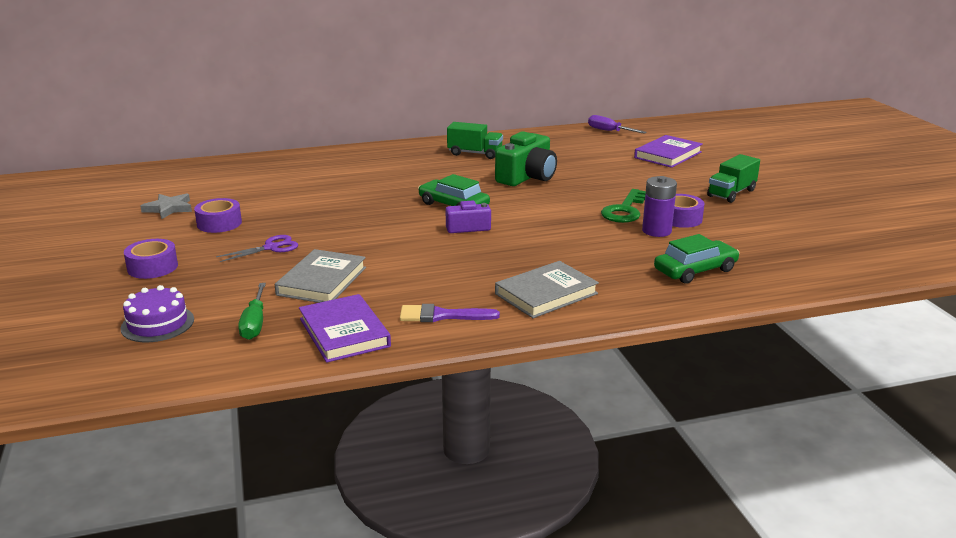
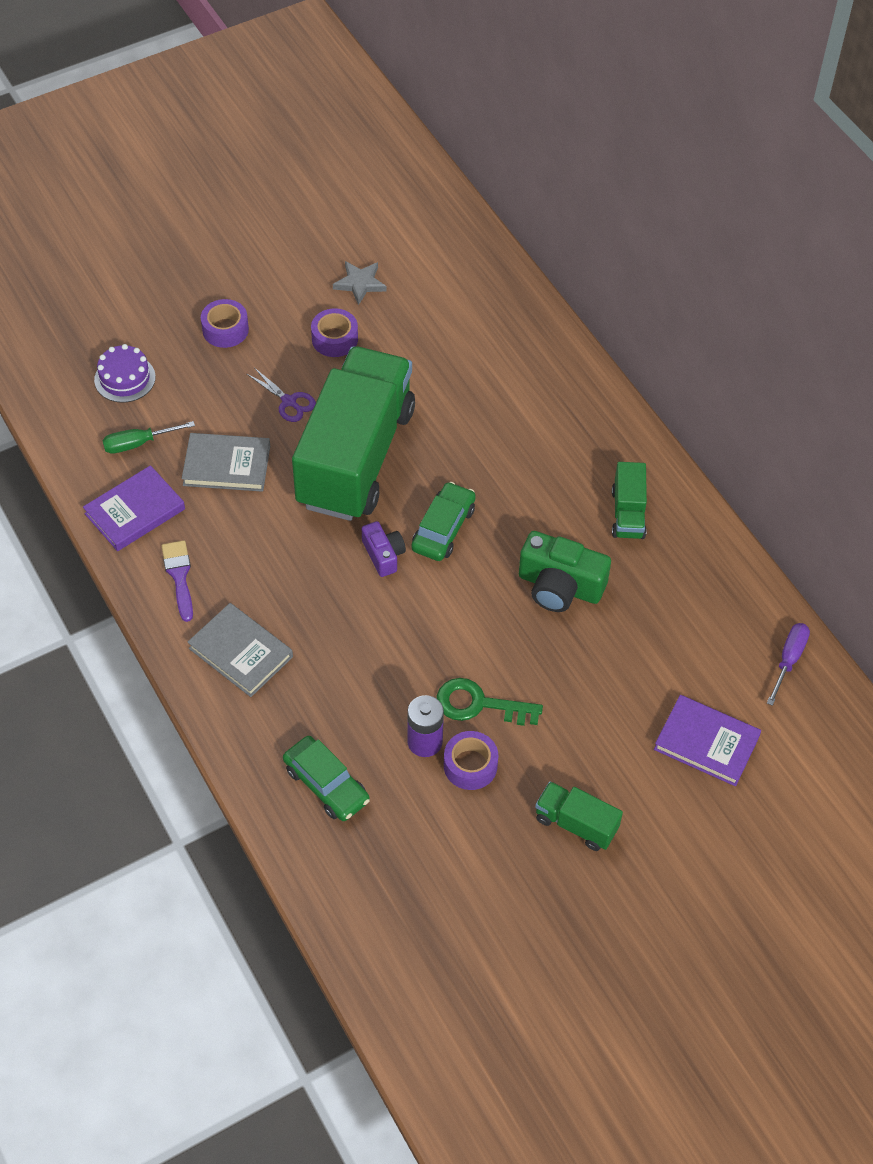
camera: 75 degrees right, 30 degrees up
none -> green truck [292,346,415,521]

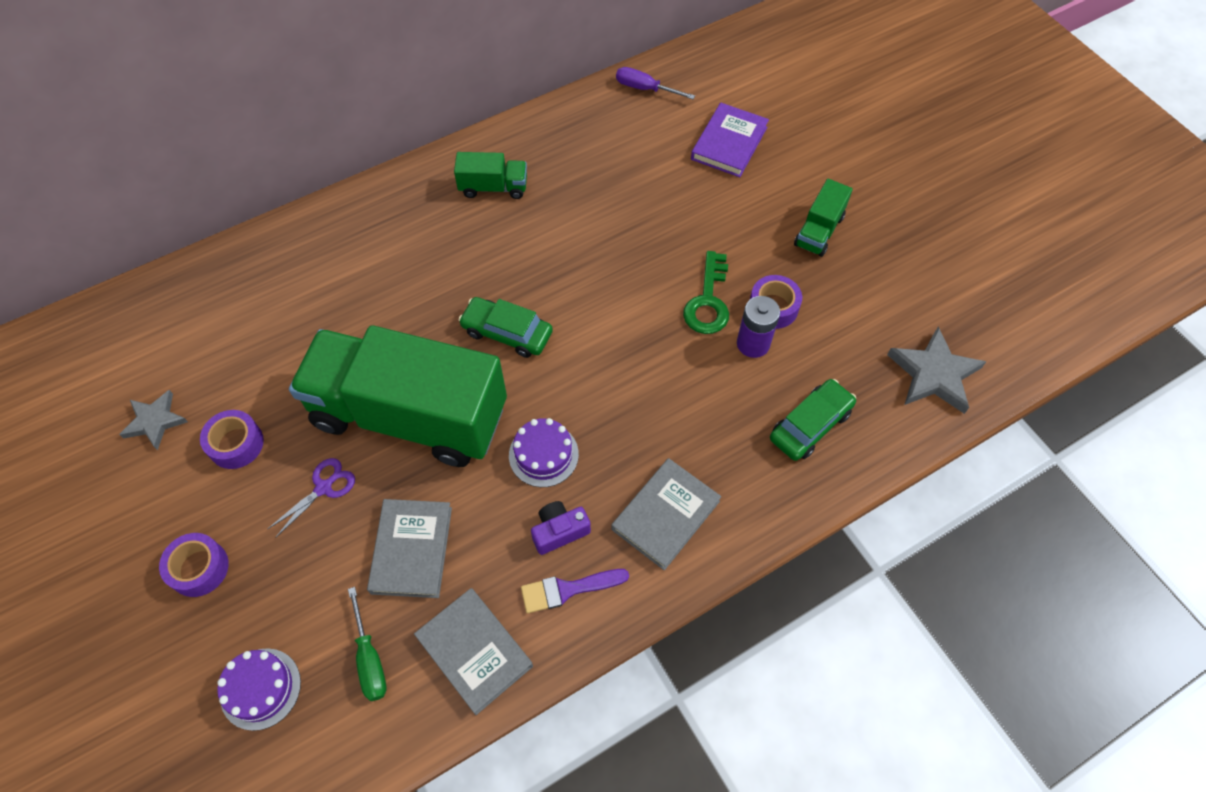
camera: 90 degrees left, 5 degrees up
purple book [83,465,185,551] -> grey book [414,588,533,715]
purple camera [362,521,406,577] -> purple camera moved to [531,501,591,555]
green camera [519,531,611,612] -> none
none -> purple cake [509,418,579,487]
none -> grey star [887,326,987,414]

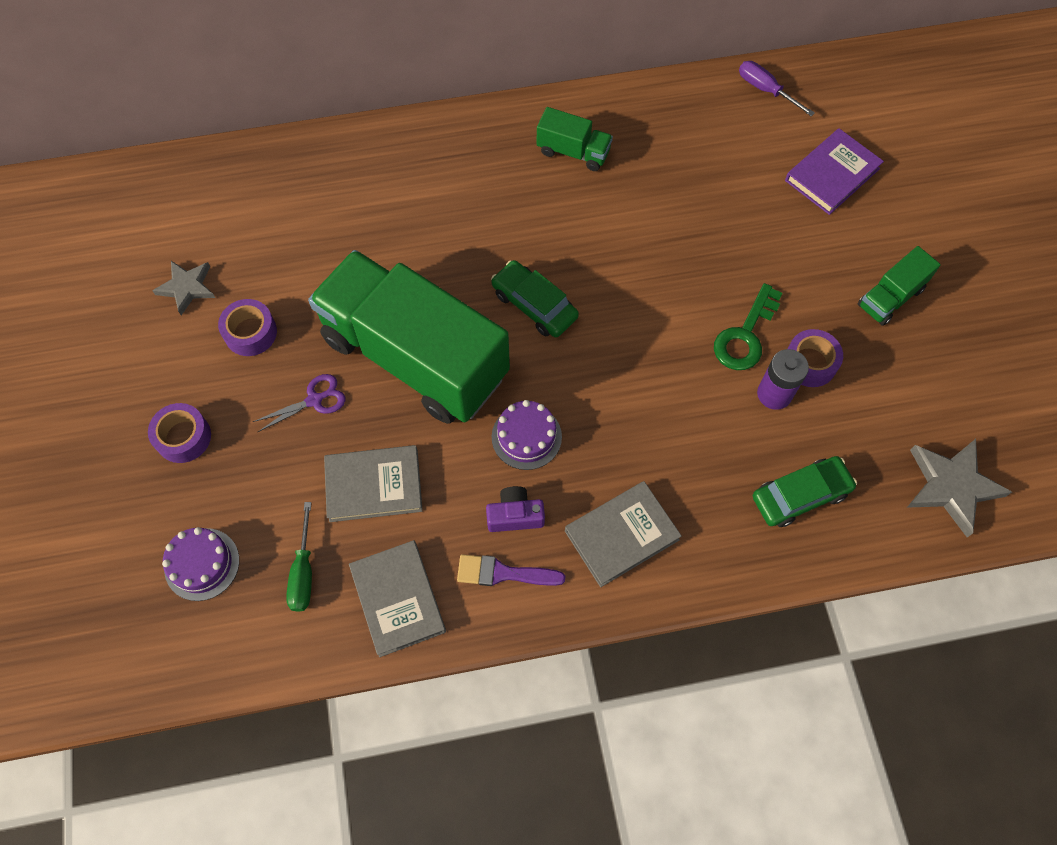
camera: 20 degrees right, 5 degrees up
grey book [367,499,452,598] -> grey book turned 60 degrees clockwise [324,445,423,522]

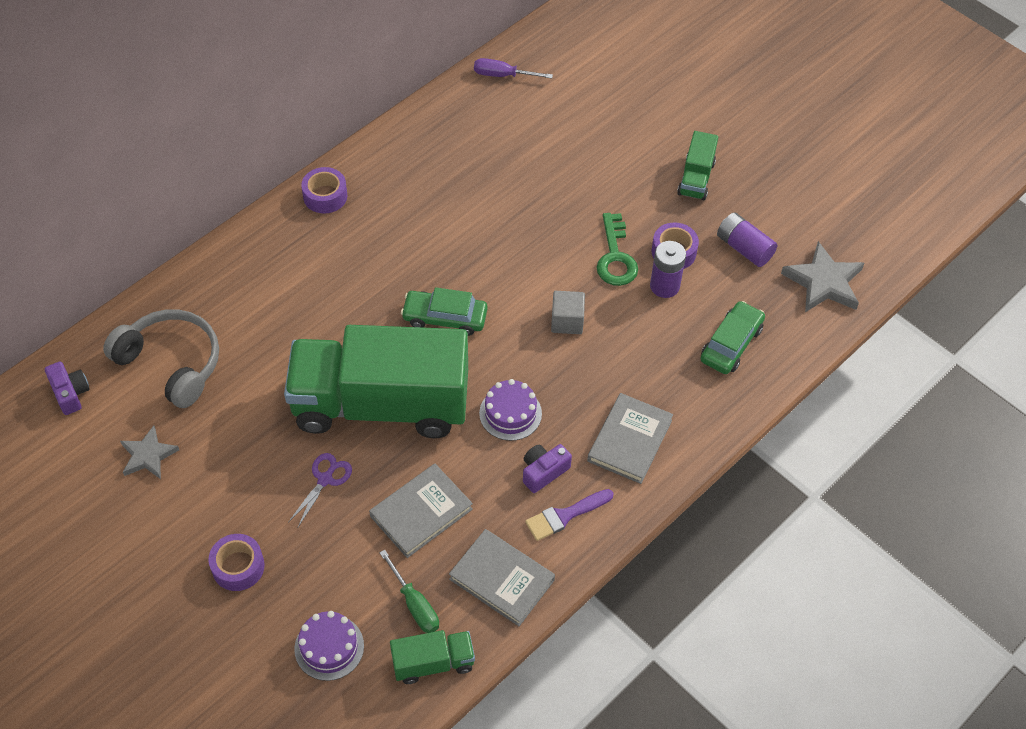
camera: 35 degrees left, 10 degrees down
purple tape [218,299,277,356] -> purple tape moved to [301,167,347,214]
green truck [537,107,613,171] -> green truck moved to [390,630,475,684]
purple book [785,128,884,215] -> none
none -> purple camera [45,362,90,415]
none -> grey headphones [103,309,219,408]
none -> grey cube [551,291,585,334]
none -> purple battery [717,212,777,267]

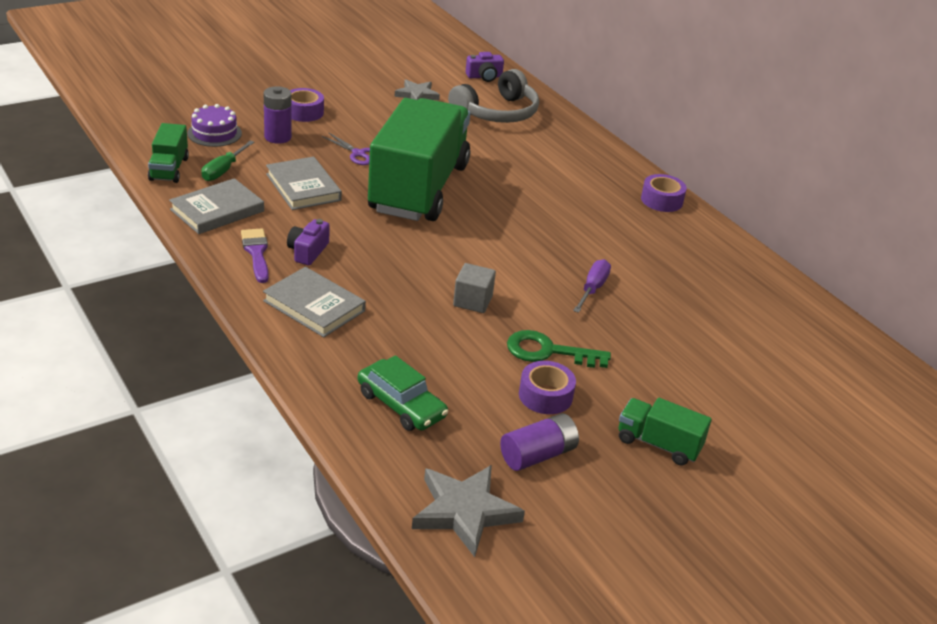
camera: 100 degrees right, 20 degrees down
green screwdriver [380,550,439,633] -> green screwdriver turned 45 degrees counterclockwise [201,140,254,181]
green car [401,287,488,336] -> none
purple screwdriver [474,58,553,79] -> purple screwdriver moved to [573,259,611,313]
purple cake [479,379,542,441] -> none
purple camera [523,444,572,493] -> purple camera turned 135 degrees counterclockwise [287,219,330,265]
purple battery [650,241,686,298] -> purple battery moved to [264,86,292,144]

